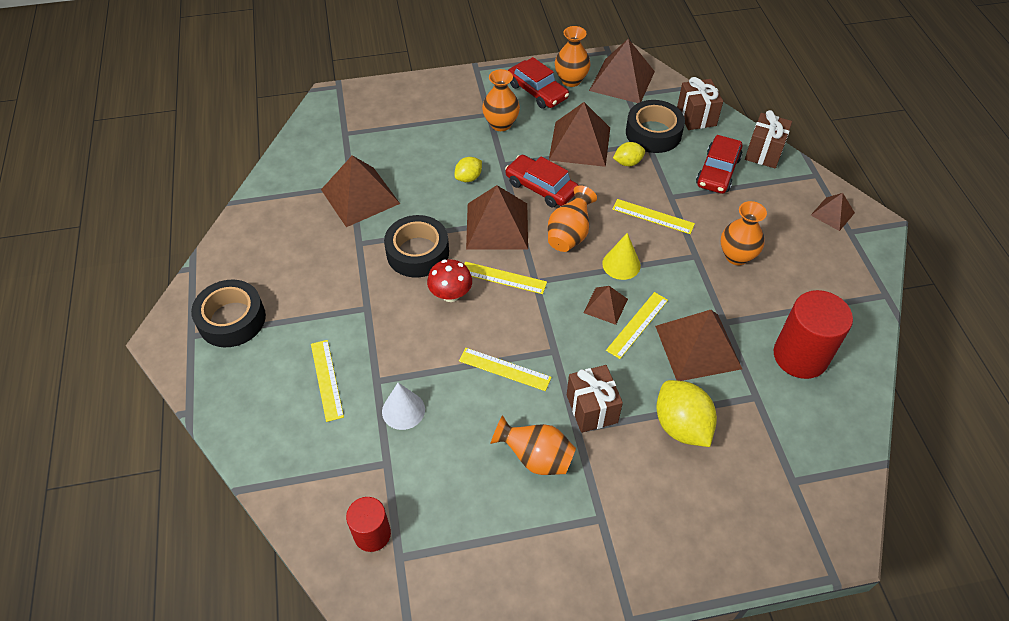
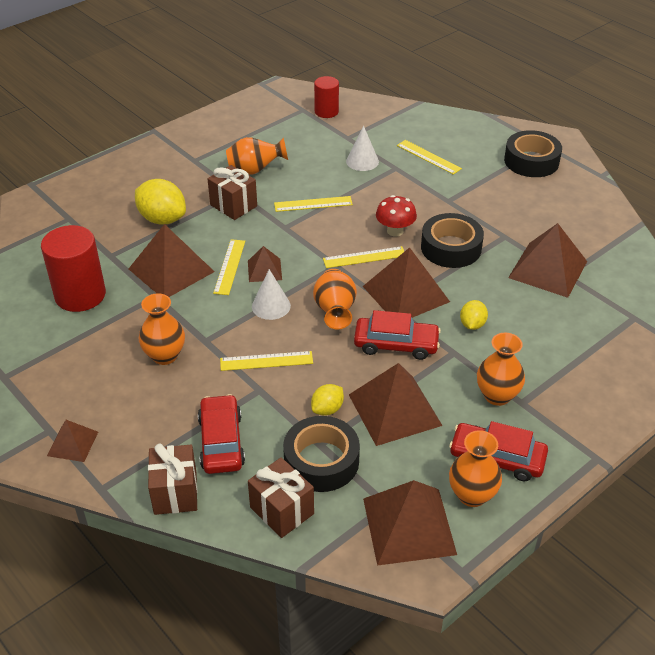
camera: 150 degrees right, 10 degrees down
yellow cone [602,233,641,280] -> white cone [252,269,291,320]

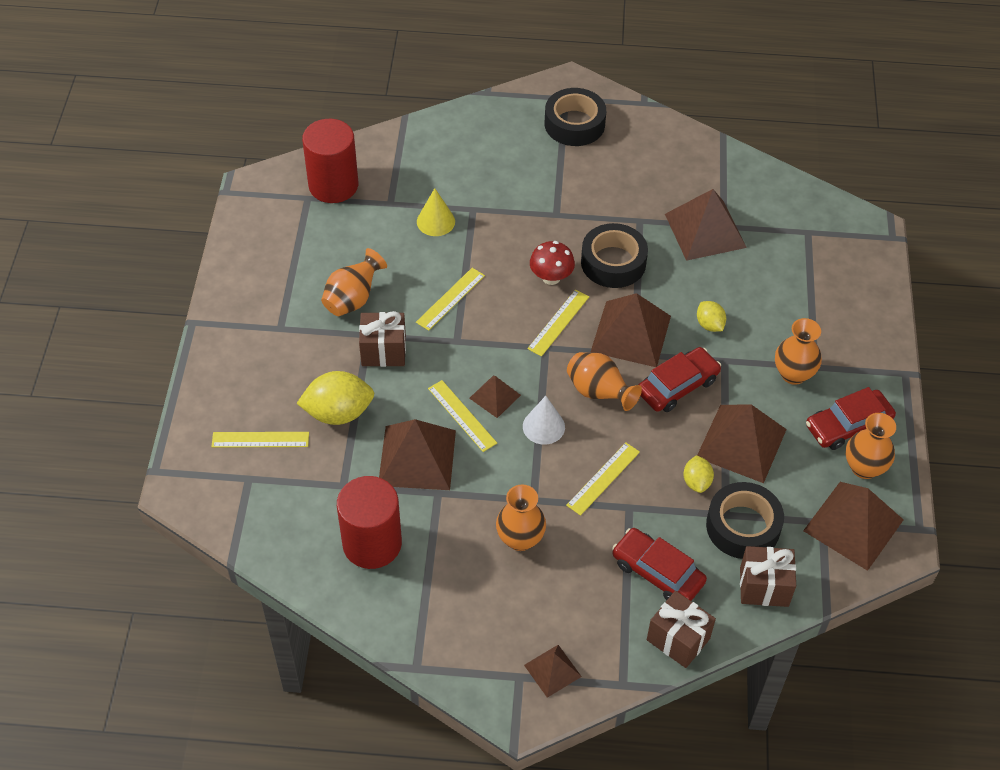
camera: 45 degrees left, 10 degrees up
red cylinder [314,76,339,118] -> red cylinder [302,119,358,203], size x1.68
white cone [346,126,379,171] -> yellow cone [417,188,455,236]
yellow ruler [397,140,462,175] -> yellow ruler moved to [211,432,309,448]

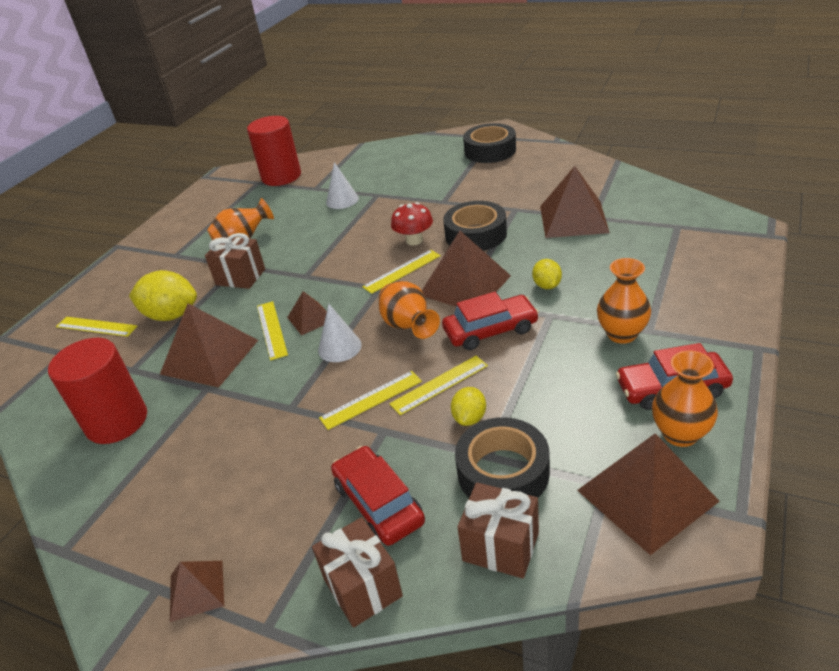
camera: 25 degrees right, 15 degrees down
yellow ruler [416,268,485,331] -> yellow ruler moved to [389,356,488,415]
yellow cone [417,188,455,236] -> white cone [326,162,359,209]
orange vase [496,484,546,551] -> none
brown pyramid [697,405,787,483] -> none

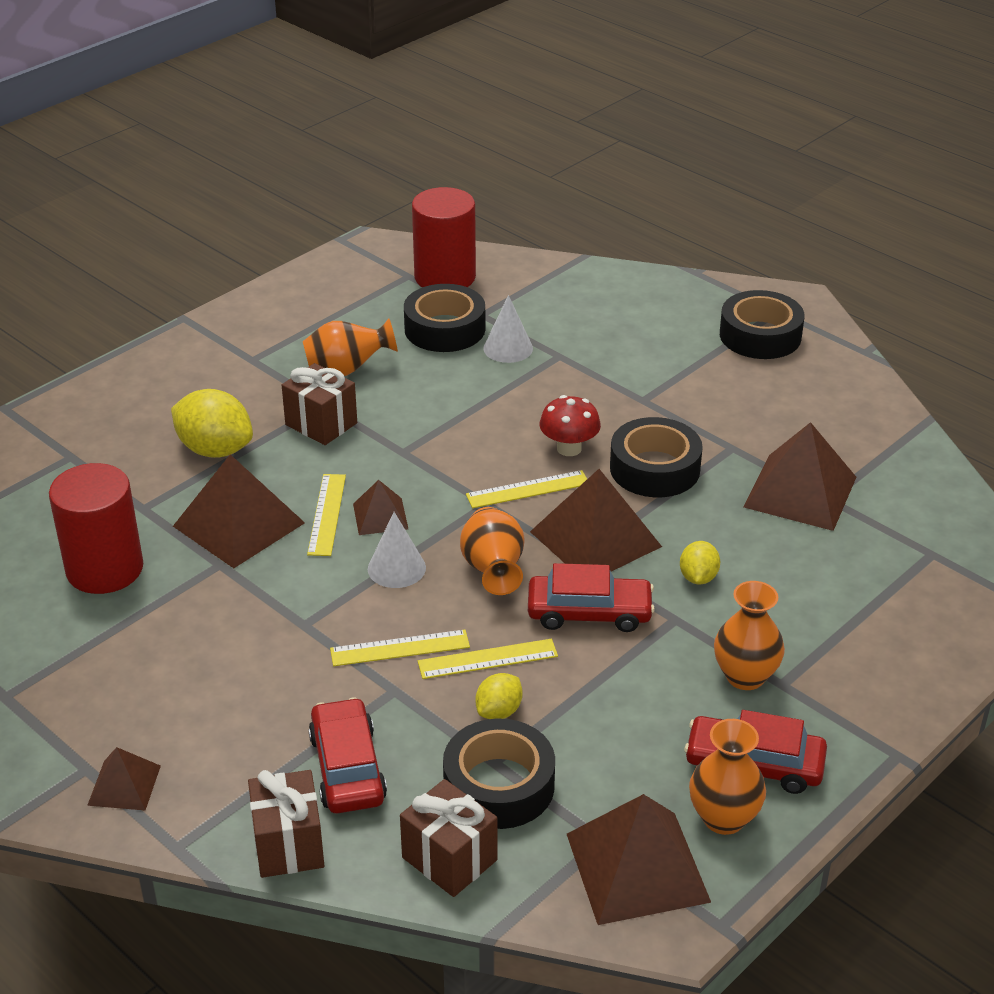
camera: 15 degrees right, 0 degrees up
yellow ruler [56,317,137,337] -> none
none -> black tape [404,284,485,352]

